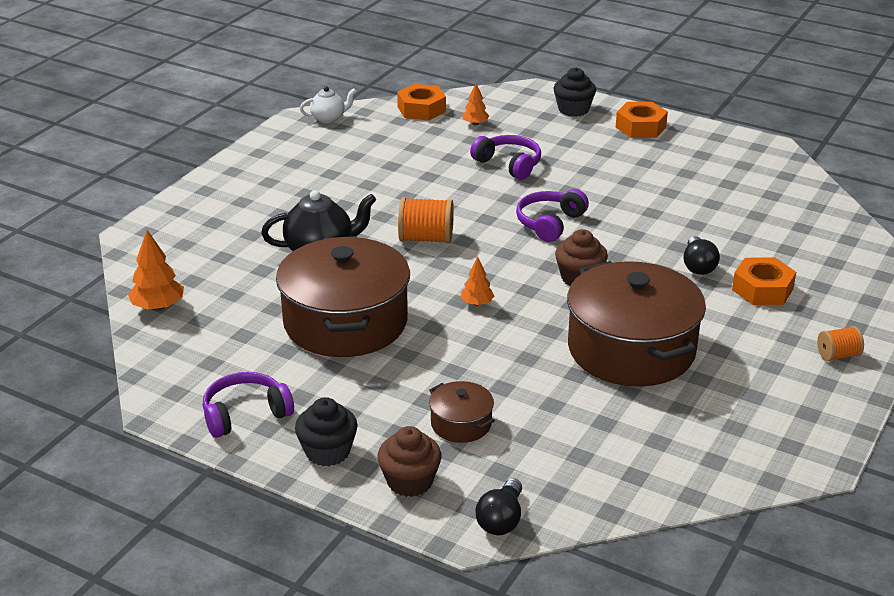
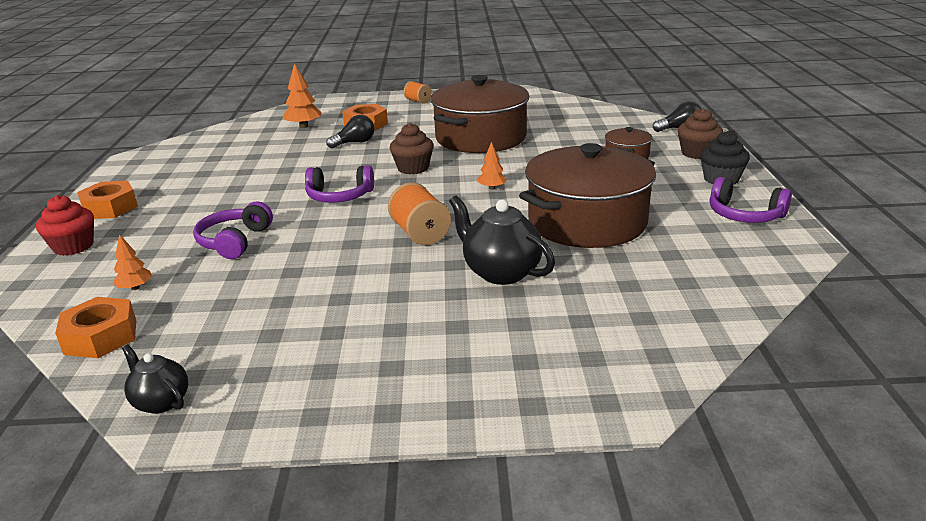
camera: 120 degrees left, 5 degrees down
orange tree [128,230,184,311] -> orange tree moved to [282,63,322,128]
white teapot [300,86,356,123] -> black teapot [122,344,188,414]
black cupcake [553,67,596,117] -> red cupcake [36,195,94,256]

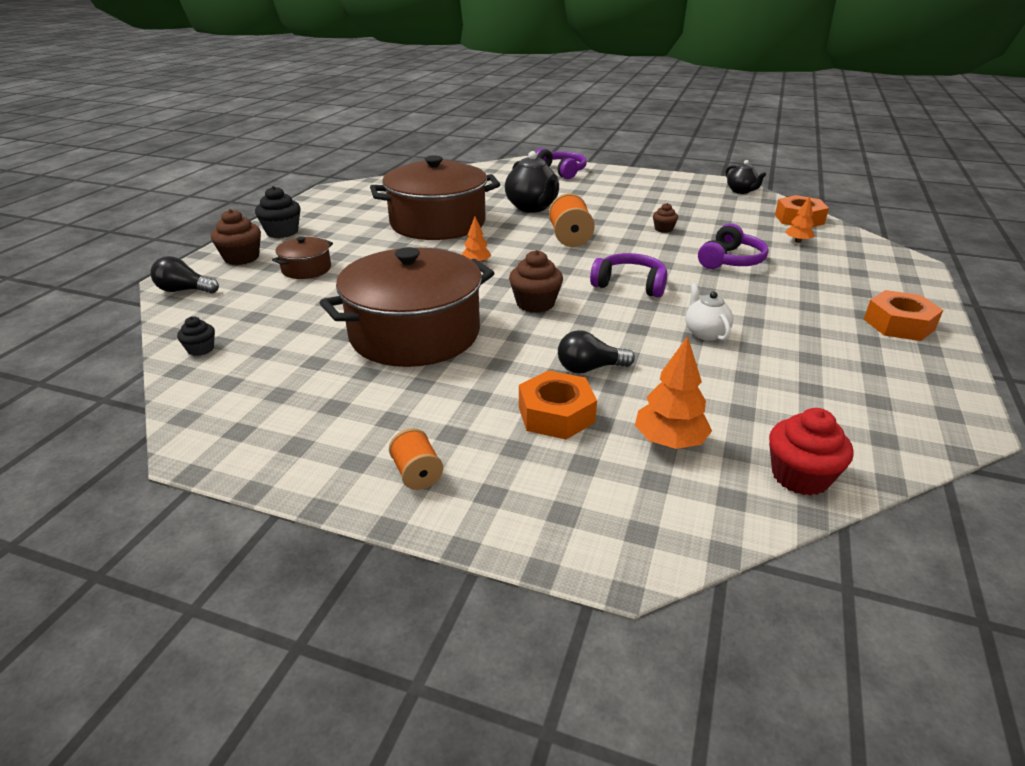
camera: 160 degrees left, 5 degrees up
red cupcake [36,195,94,256] -> red cupcake moved to [769,408,853,496]
purple headphones [710,177,792,223] -> purple headphones moved to [536,148,587,179]
none -> black cupcake [177,316,215,356]
none -> brown cupcake [653,203,678,233]
none -> white teapot [685,283,733,341]

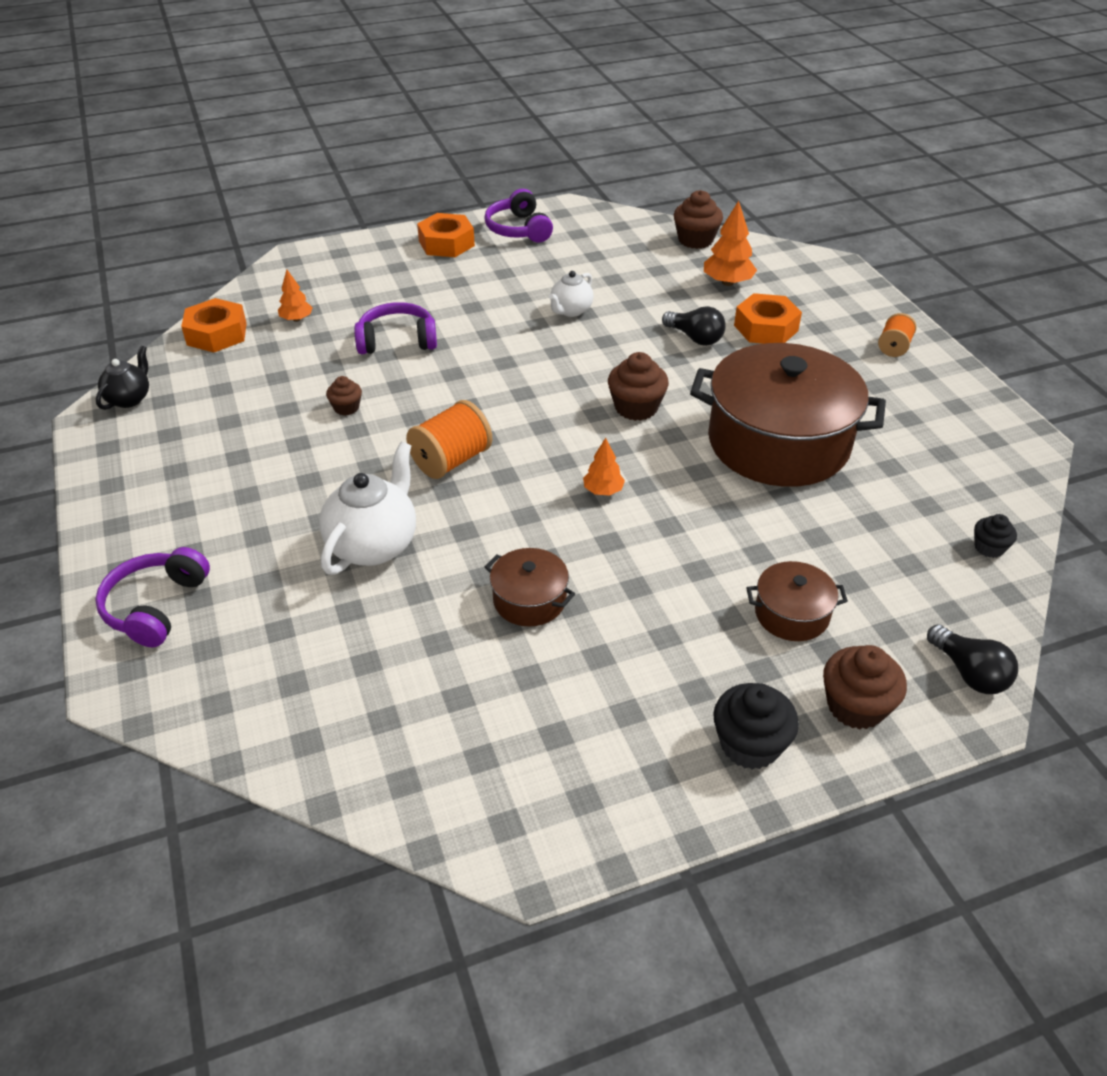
camera: 130 degrees left, 10 degrees up
brown pot [370,156,500,240] -> brown pot [485,548,575,627], size x0.44
black teapot [505,151,559,213] -> white teapot [319,442,416,575]
purple headphones [590,253,667,298] -> purple headphones moved to [484,189,553,243]
red cupcake [769,408,853,496] -> brown cupcake [674,190,723,249]

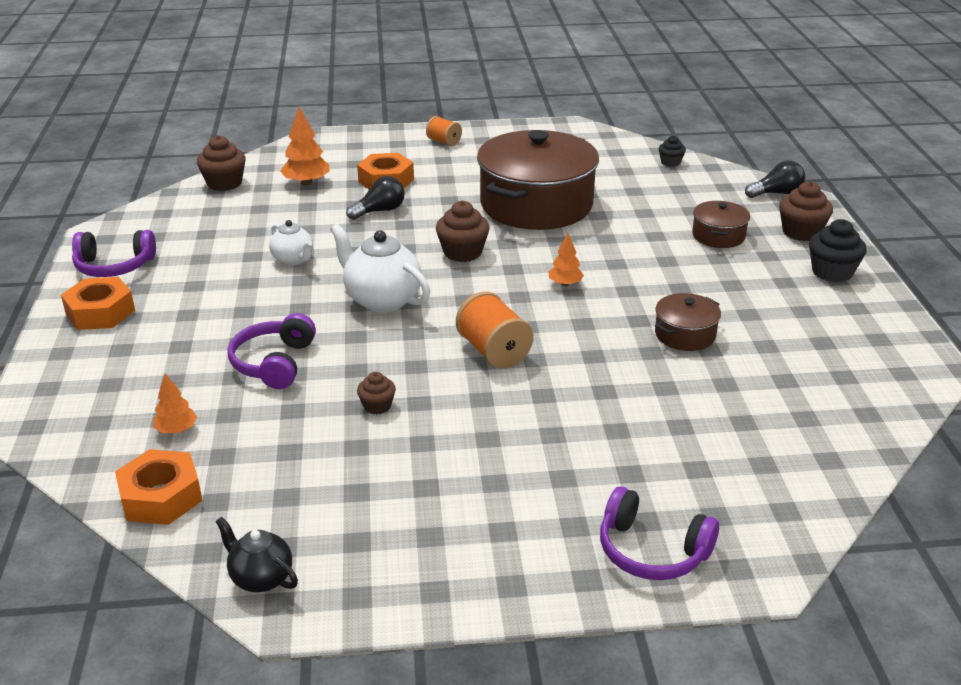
camera: 75 degrees left, 10 degrees down
white teapot [319,442,416,575] -> white teapot moved to [330,224,430,313]

